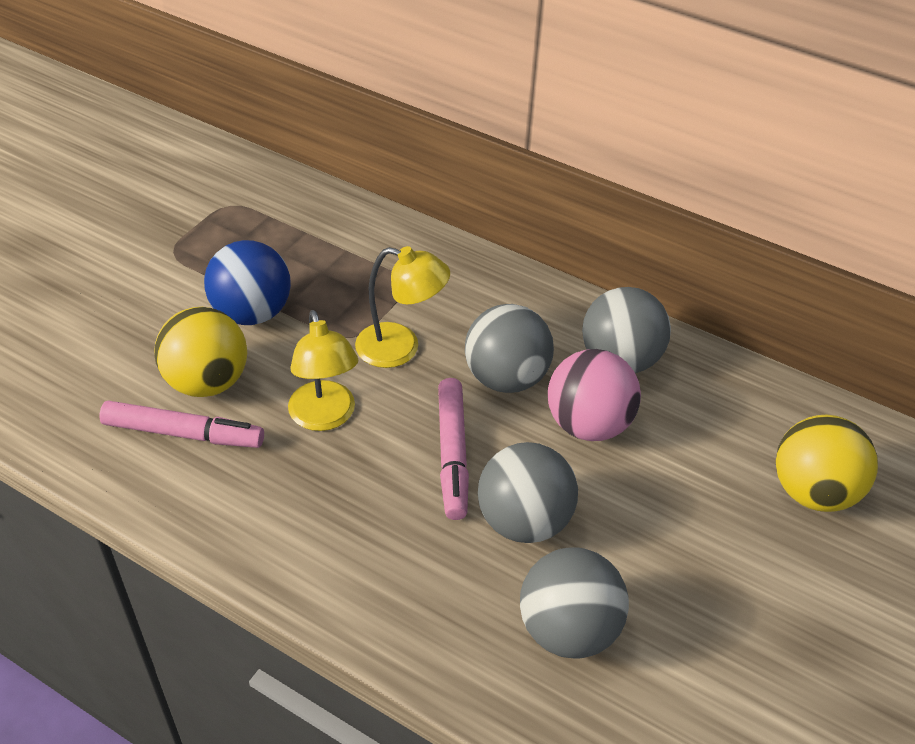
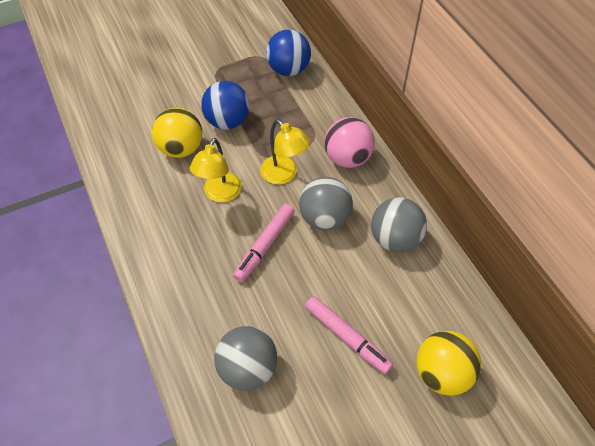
camera: 35 degrees right, 10 degrees up
pink marker [99,401,264,448] -> pink marker moved to [305,296,393,374]
grey ball [478,442,578,543] -> none
pink ball [548,349,641,441] -> pink ball moved to [324,117,375,168]
none -> blue ball [266,29,311,76]

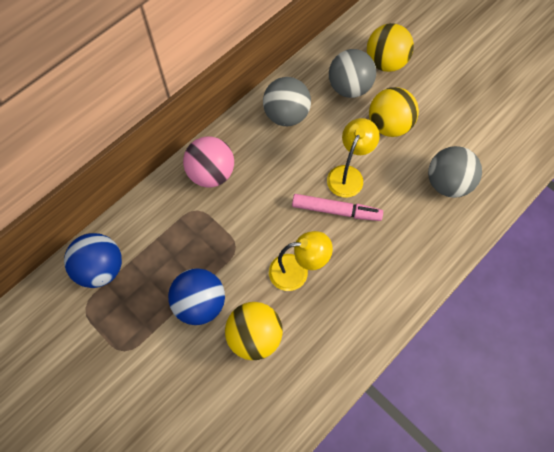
camera: 110 degrees left, 10 degrees up
yellow lamp [260,120,310,184] -> yellow lamp moved to [327,118,380,198]
grey ball [299,177,353,231] -> grey ball moved to [329,49,376,98]
pink marker [305,296,393,374] -> yellow ball [369,87,419,137]

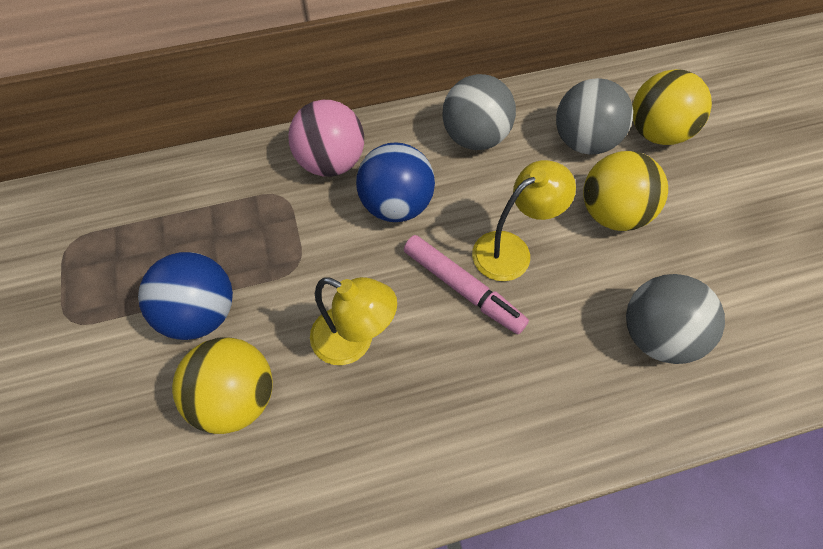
camera: 30 degrees right, 5 degrees down
blue ball [64,233,122,288] -> blue ball moved to [356,142,435,222]

